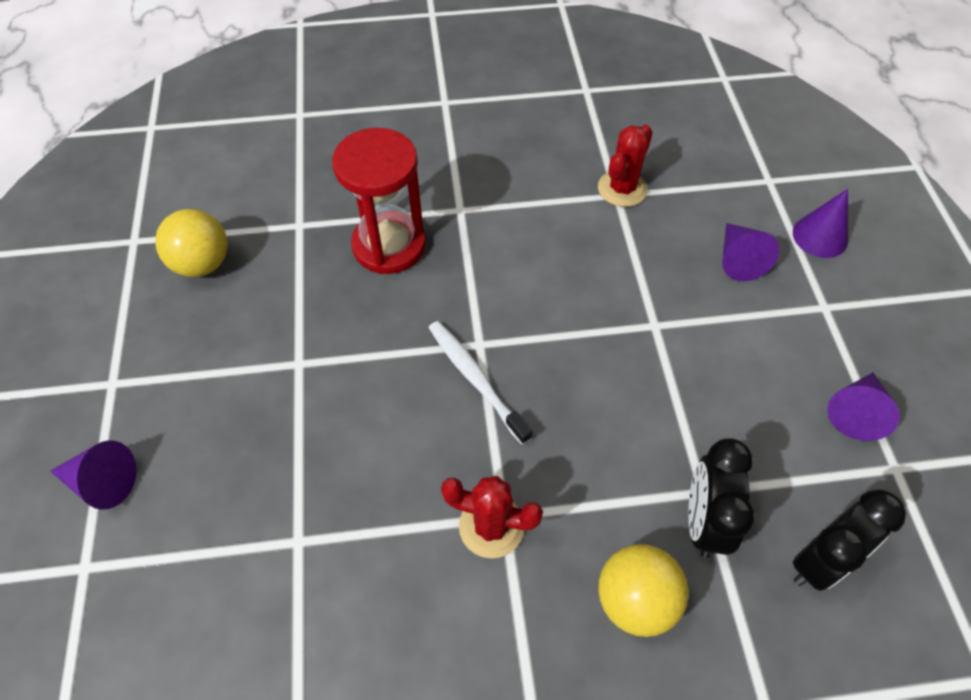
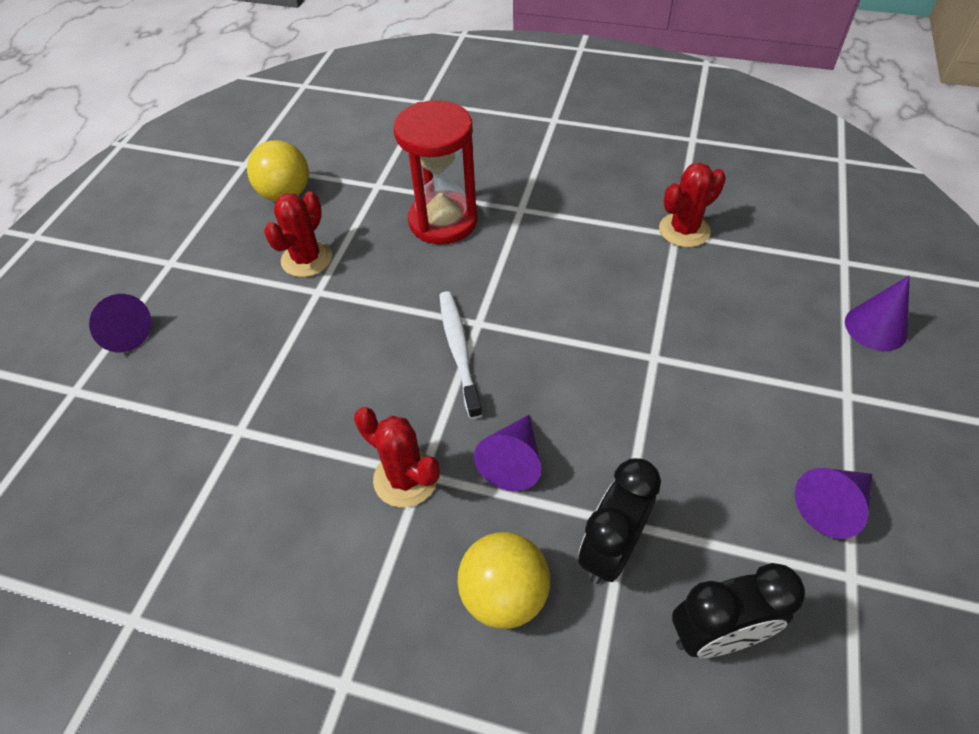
camera: 25 degrees right, 5 degrees down
purple cone [722,223,779,281] -> purple cone moved to [474,415,541,491]
none -> red cactus [264,191,332,277]

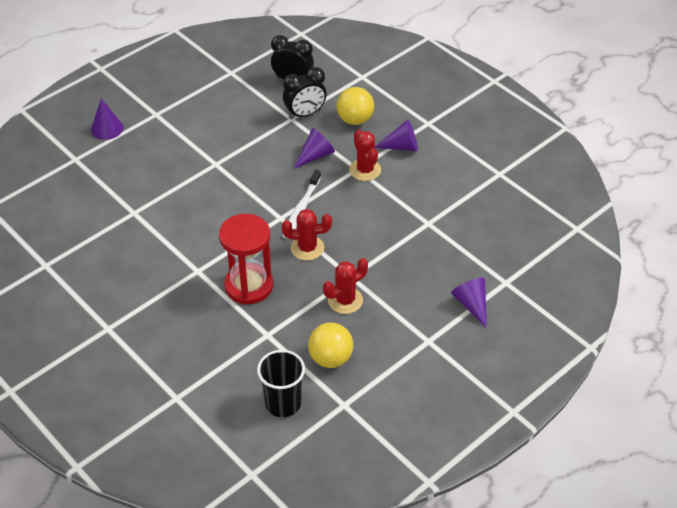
camera: 150 degrees left, 5 degrees down
red cactus [659,163,726,247] -> red cactus moved to [282,209,332,261]
purple cone [795,468,872,539] -> purple cone moved to [375,120,418,151]
none -> black cup [257,350,305,417]

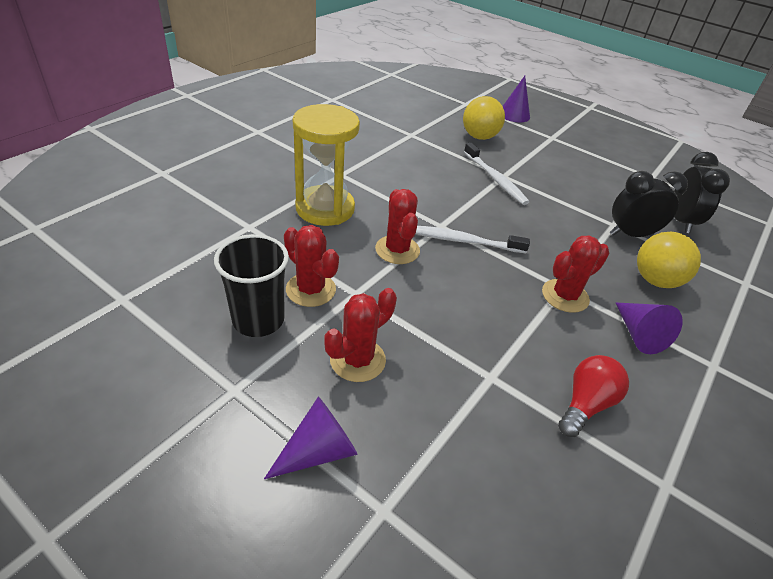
camera: 75 degrees right, 5 degrees down
red hourglass [219,214,273,304] -> yellow hourglass [293,104,360,226]
black cup [257,350,305,417] -> black cup moved to [214,234,289,337]
black clock [283,67,327,119] -> black clock turned 120 degrees clockwise [610,171,688,237]
purple cone [294,128,335,168] -> none
yellow ball [308,323,353,368] -> yellow ball moved to [463,96,505,140]
none -> red cactus [324,288,397,382]
none -> white toothbrush [464,143,529,205]
none -> red light bulb [558,355,629,437]

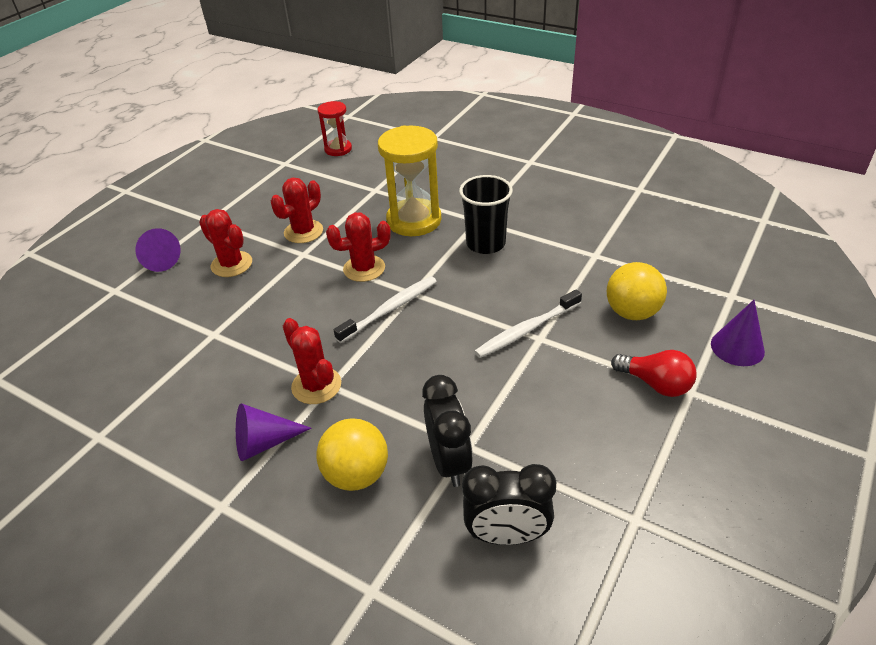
camera: 90 degrees right, 0 degrees up
black cup [214,234,289,337] -> black cup moved to [459,175,513,254]
white toothbrush [416,226,530,253] -> white toothbrush turned 45 degrees clockwise [334,276,437,343]
red light bulb [558,355,629,437] -> red light bulb moved to [611,350,697,397]
none -> red hourglass [318,101,352,156]

